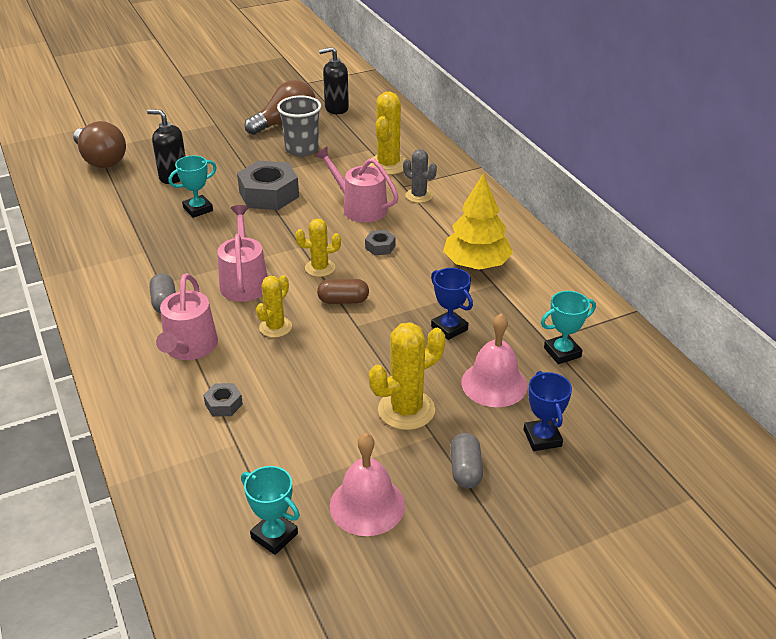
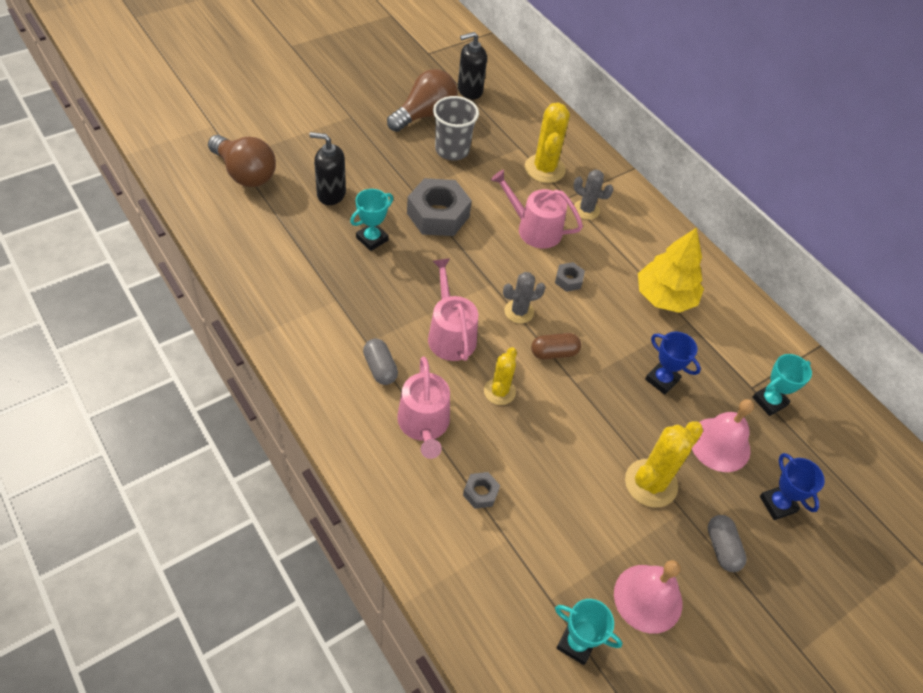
camera: 15 degrees left, 15 degrees up
yellow cactus [295,219,341,277] -> grey cactus [503,272,546,323]

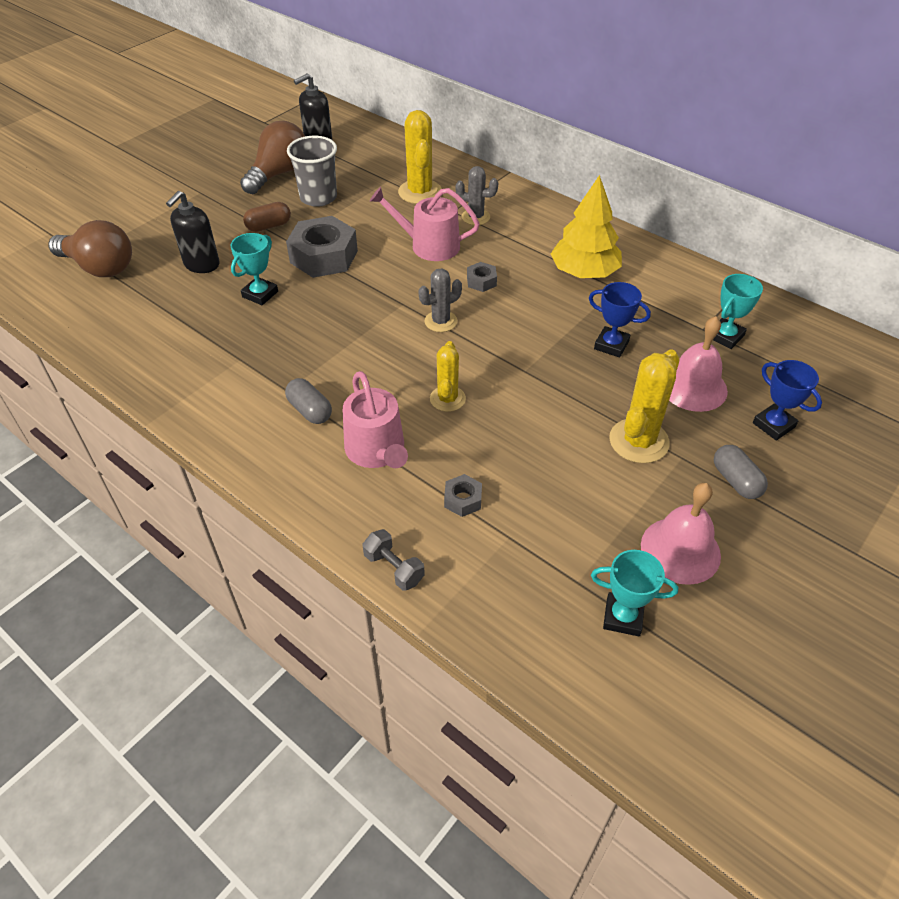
camera: 10 degrees left, 5 degrees down
black soap dispenser [309,132,346,205] -> black soap dispenser turned 60 degrees counterclockwise [166,191,219,273]
pink watering can [428,258,478,361] -> none
brown capsule [531,333,581,360] -> brown capsule moved to [243,202,291,232]
none -> grey dumbbell [362,529,425,591]

